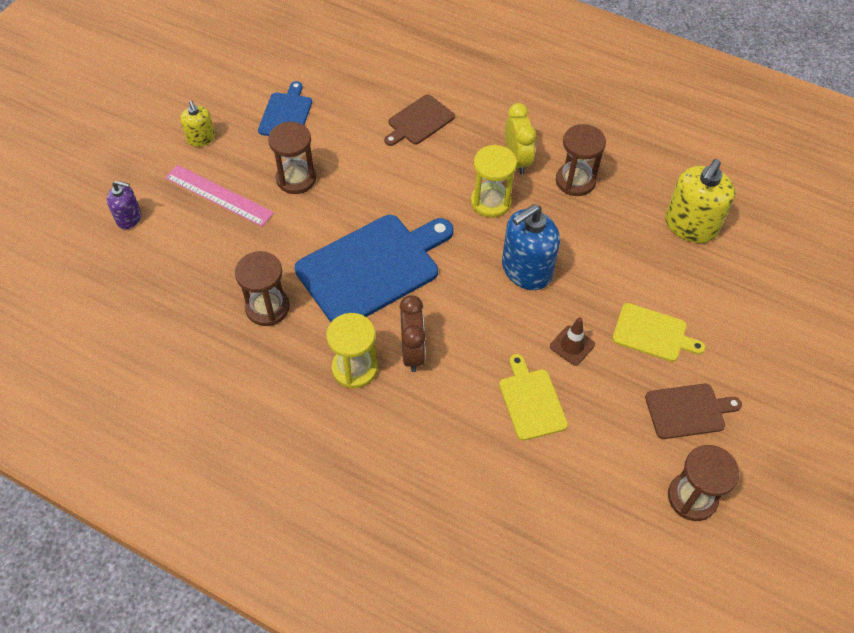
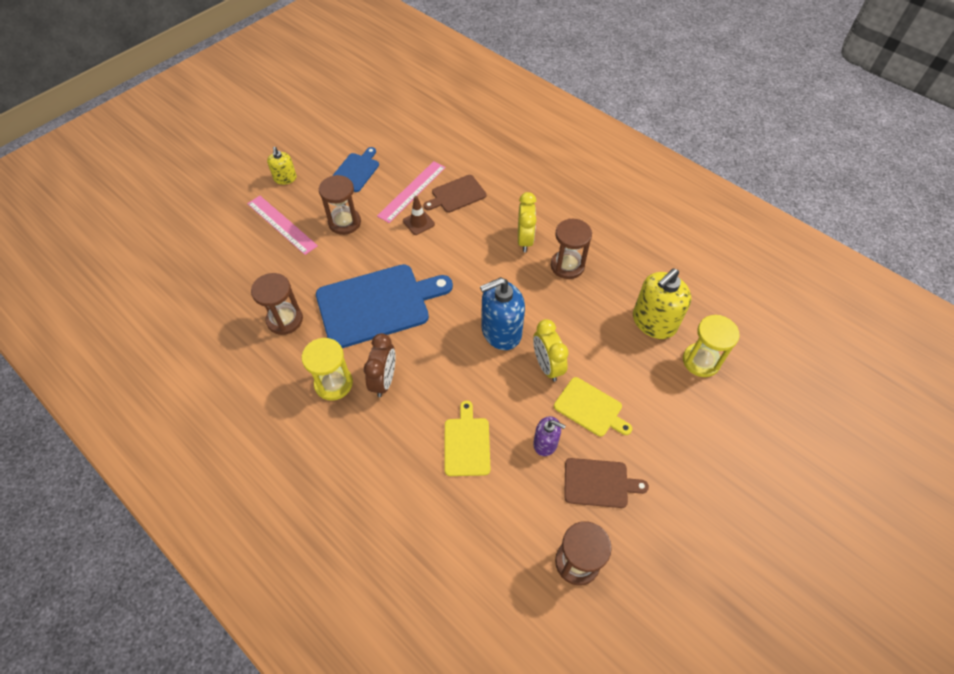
camera: 15 degrees right, 0 degrees up
purple soap dispenser [107,181,141,229] -> purple soap dispenser moved to [533,416,566,456]
yellow hourglass [471,145,517,218] -> yellow hourglass moved to [683,315,740,377]
brown traffic cone [550,317,595,366] -> brown traffic cone moved to [403,196,435,235]
none -> pink ruler [377,161,446,223]
none -> yellow clock [533,319,569,382]

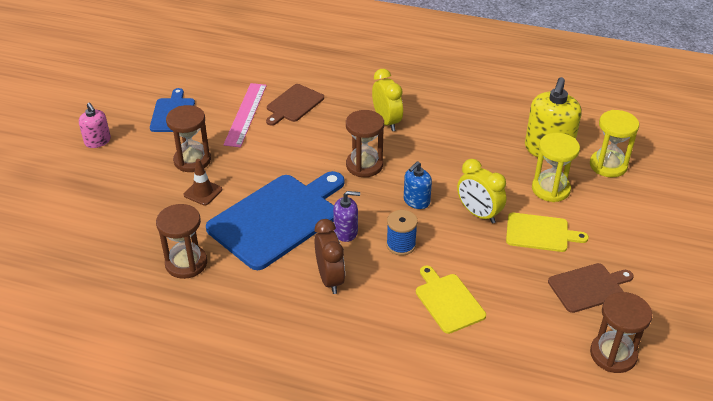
camera: 25 degrees left, 15 degrees down
pink ruler [247,196,318,255] -> none
yellow soap dispenser [267,147,297,185] -> pink soap dispenser [79,102,111,148]
yellow hourglass [302,338,353,401] -> yellow hourglass moved to [532,133,580,202]
brown traffic cone [403,196,435,235] -> brown traffic cone moved to [183,159,222,205]
blue soap dispenser [480,277,525,350] -> blue soap dispenser [404,161,432,209], size x0.56
purple soap dispenser [533,416,566,456] -> purple soap dispenser moved to [333,191,360,242]
brown hourglass [551,219,592,279] -> brown hourglass moved to [346,110,384,177]
none -> blue spool [386,210,418,256]

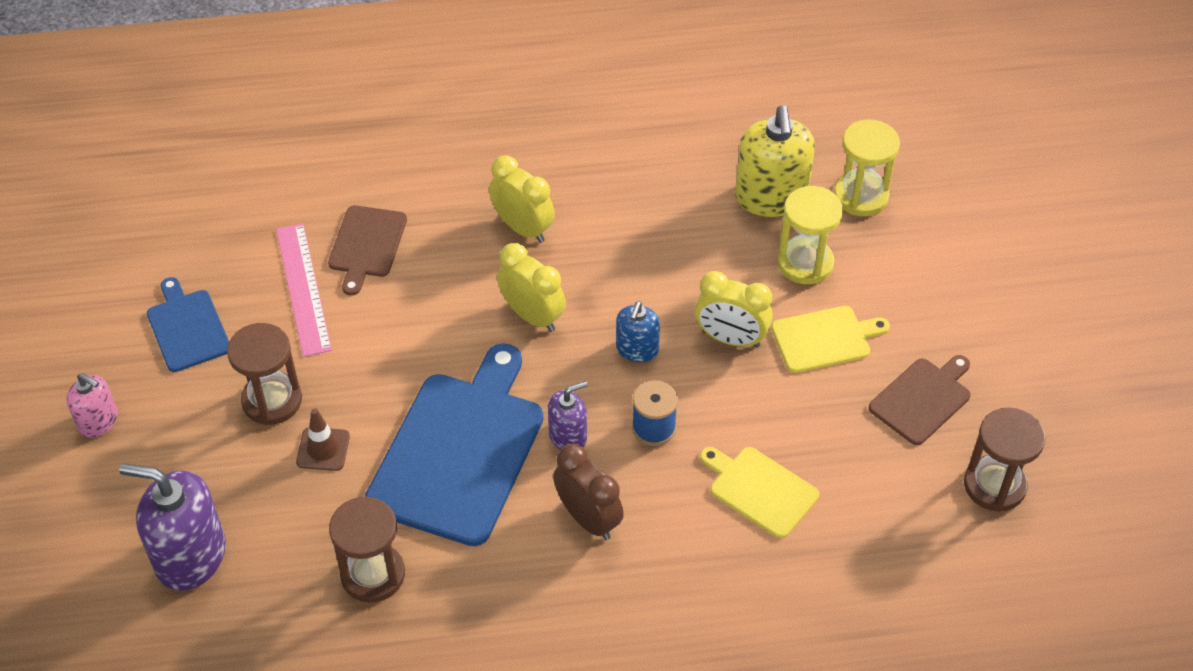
camera: 25 degrees left, 10 degrees up
brown hourglass [346,110,384,177] -> yellow clock [497,243,566,332]
none -> purple soap dispenser [119,463,226,591]

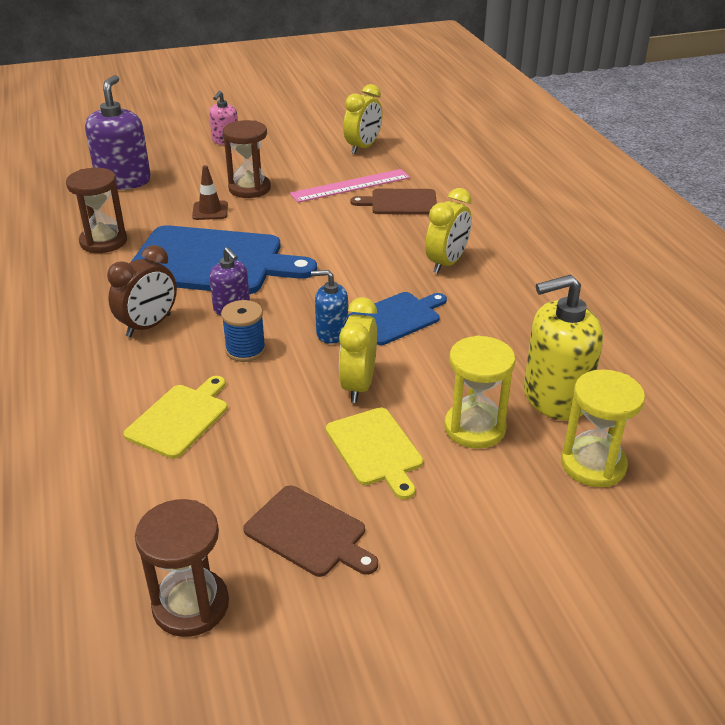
camera: 80 degrees right, 15 degrees down
blue cutting board [147,277,229,372] -> blue cutting board moved to [348,292,447,345]
yellow clock [497,243,566,332] -> yellow clock moved to [343,84,383,154]

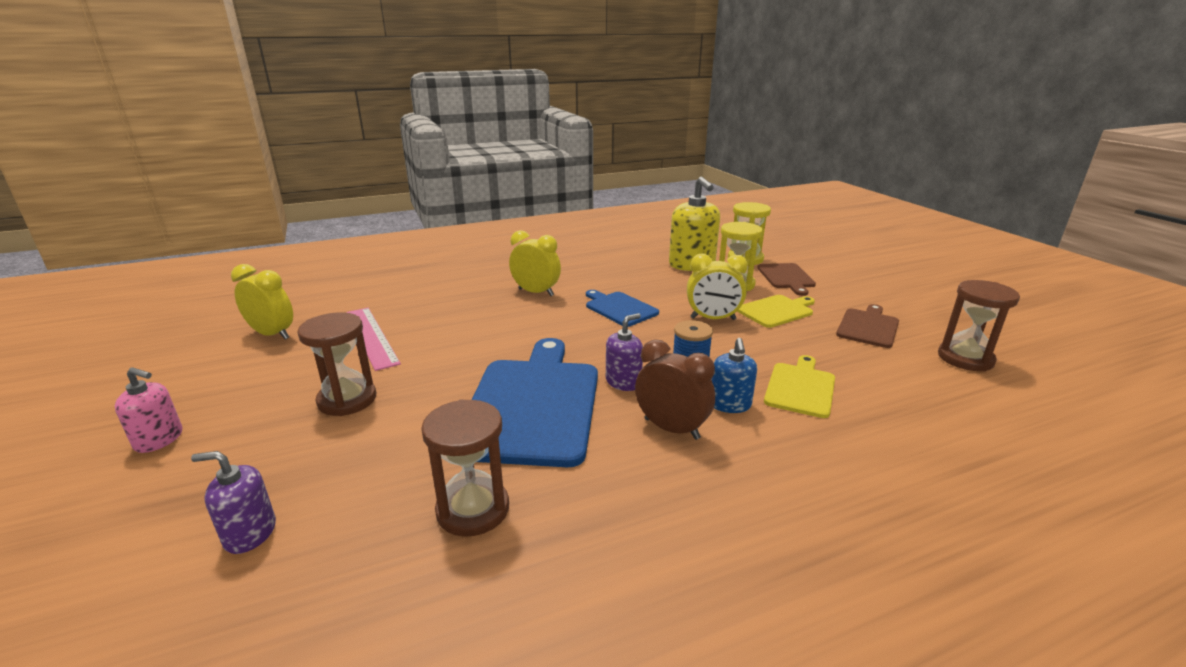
camera: 95 degrees left, 10 degrees down
purple soap dispenser [85,75,151,190] -> purple soap dispenser [191,451,276,554], size x0.56
yellow cutting board [124,376,228,459] -> yellow cutting board turned 90 degrees clockwise [764,355,835,418]
brown traffic cone [192,165,228,220] -> none
blue soap dispenser [311,270,348,344] -> blue soap dispenser moved to [711,338,757,413]
brown cutting board [351,189,437,215] -> brown cutting board moved to [757,263,816,296]

